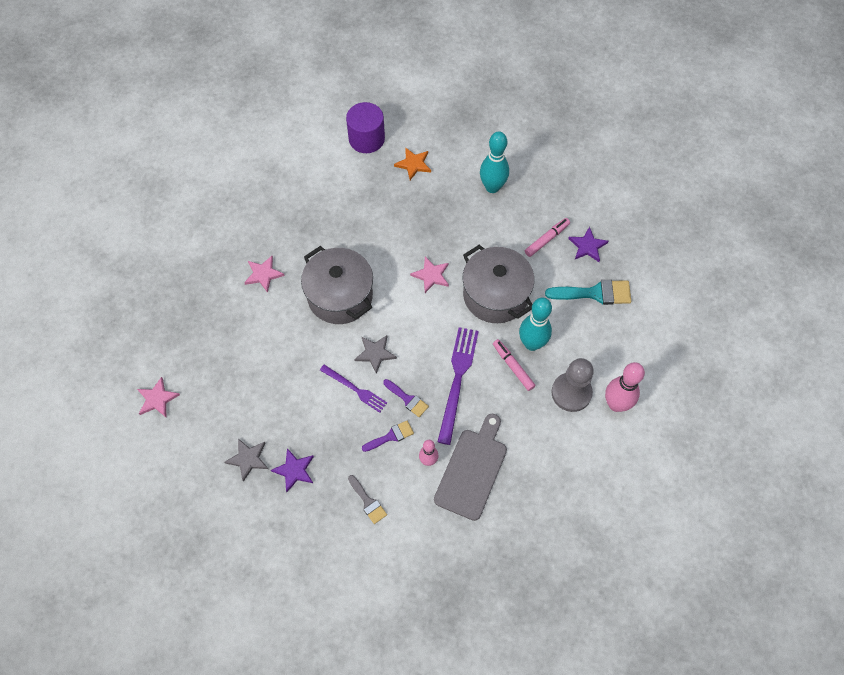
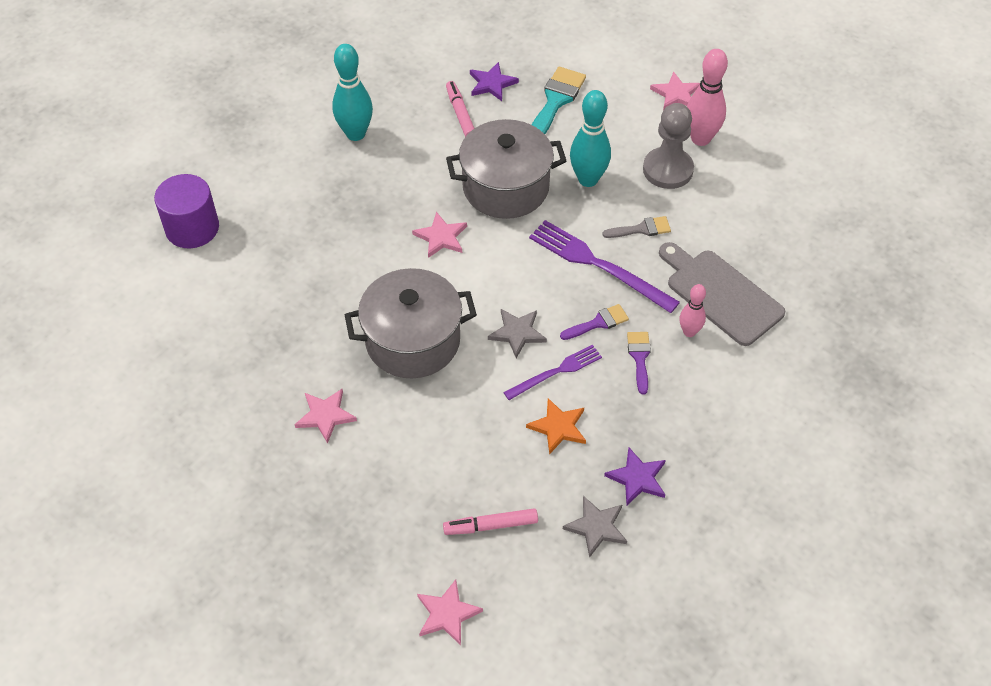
camera: 65 degrees left, 10 degrees down
grey brush [348,475,387,524] -> grey brush moved to [602,216,671,238]
orange star [394,147,431,180] -> orange star moved to [526,398,586,454]
pink marker [493,339,535,391] -> pink marker moved to [443,508,538,535]
none -> pink star [650,71,700,110]

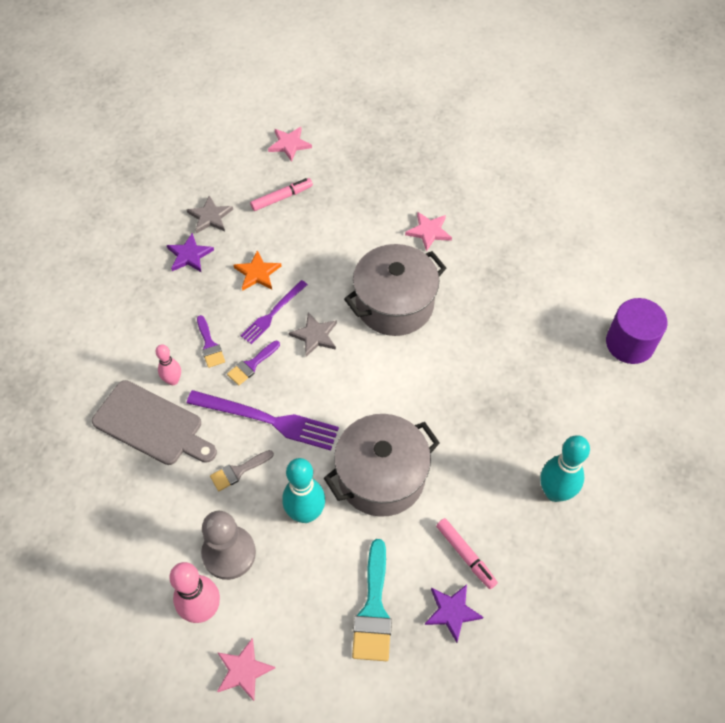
camera: 160 degrees right, 5 degrees up
pink star [412,212,467,258] -> none

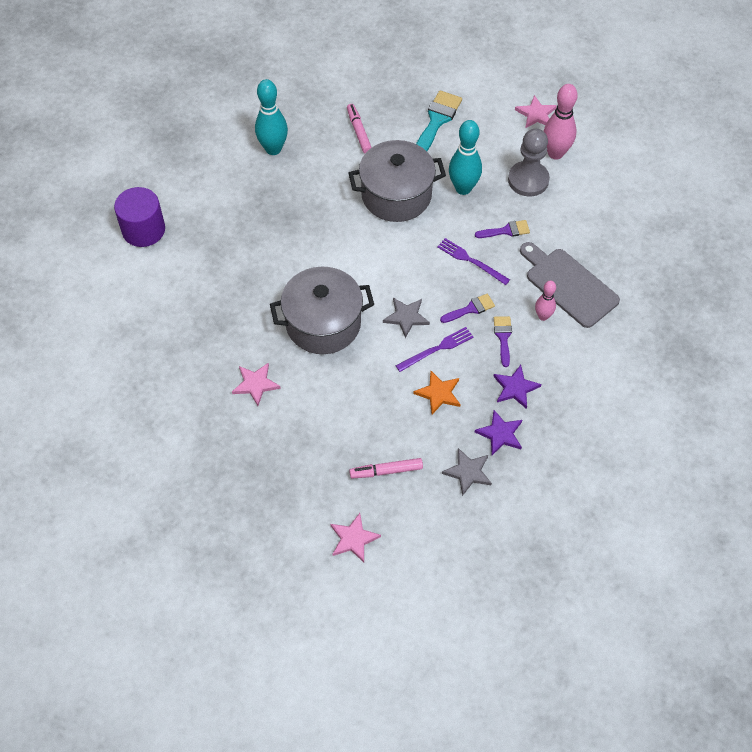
camera: 160 degrees left, 0 degrees up
purple fork [187,390,339,450] -> purple fork [437,238,510,285], size x0.61
grey brush [210,450,274,491] -> purple brush [475,220,530,238]
purple star [425,584,483,643] -> purple star moved to [493,365,541,409]

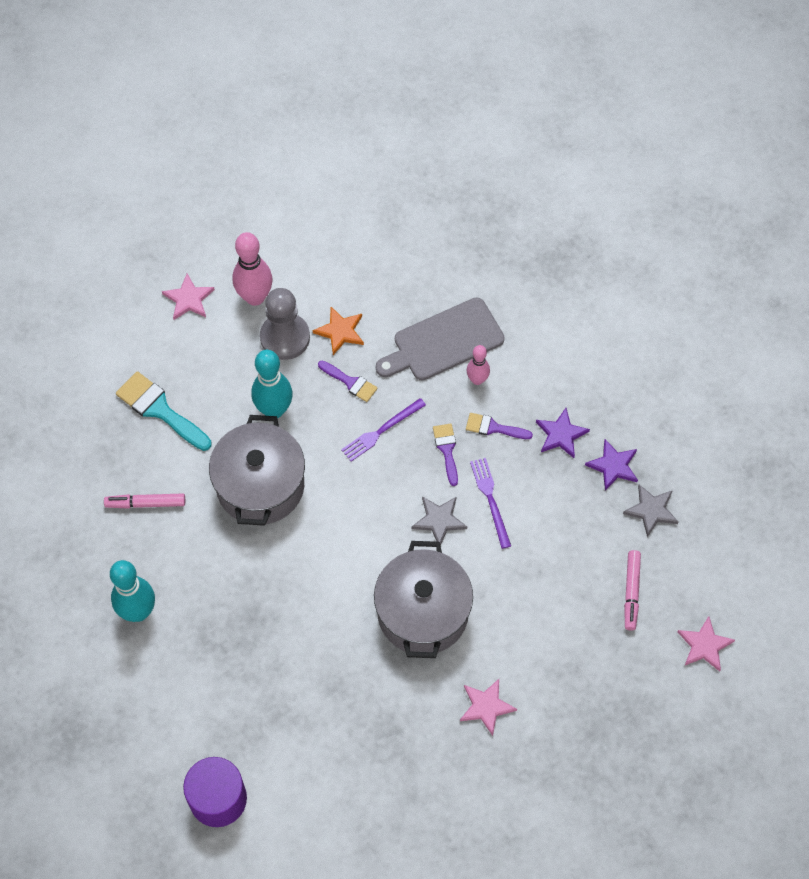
camera: 75 degrees left, 5 degrees up
orange star [413,371,460,414] -> orange star moved to [312,307,364,355]
purple brush [475,220,530,238] -> purple brush turned 120 degrees clockwise [318,361,378,402]

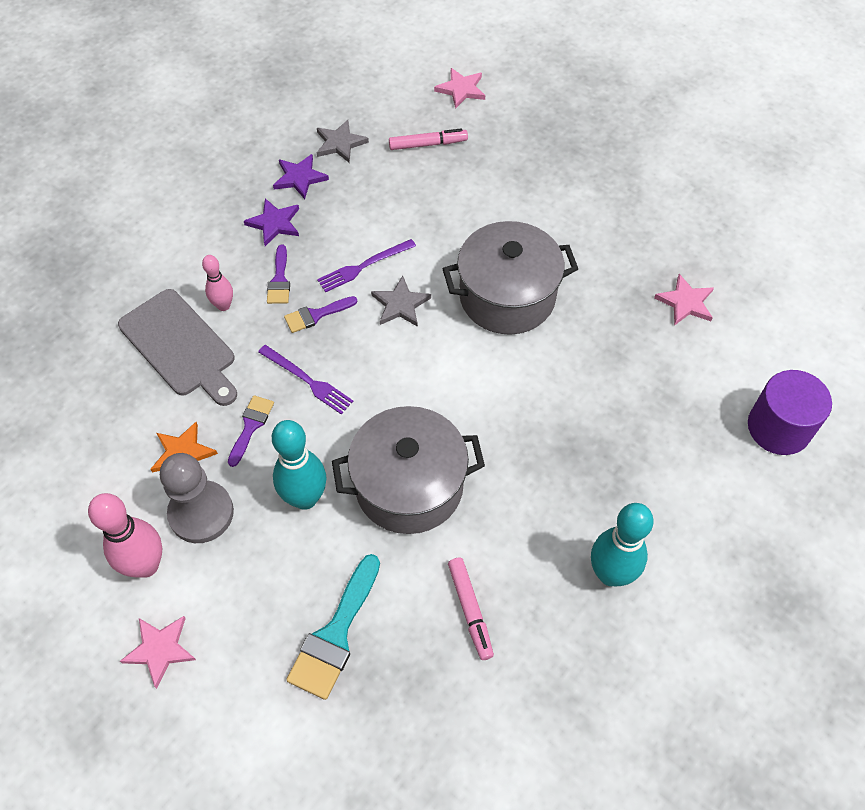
camera: 105 degrees left, 5 degrees down
pink star [460,679,517,736] -> pink star moved to [654,274,714,326]

